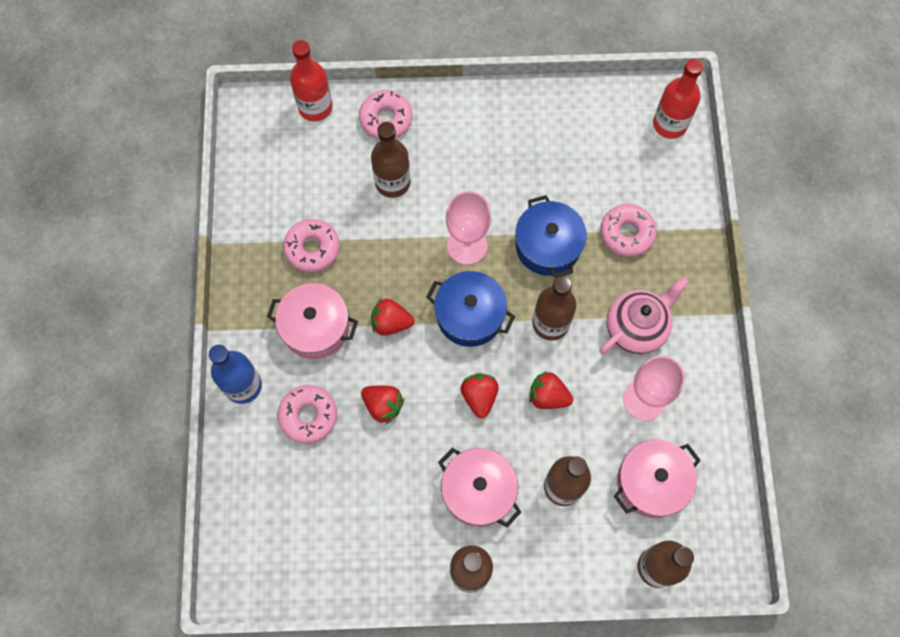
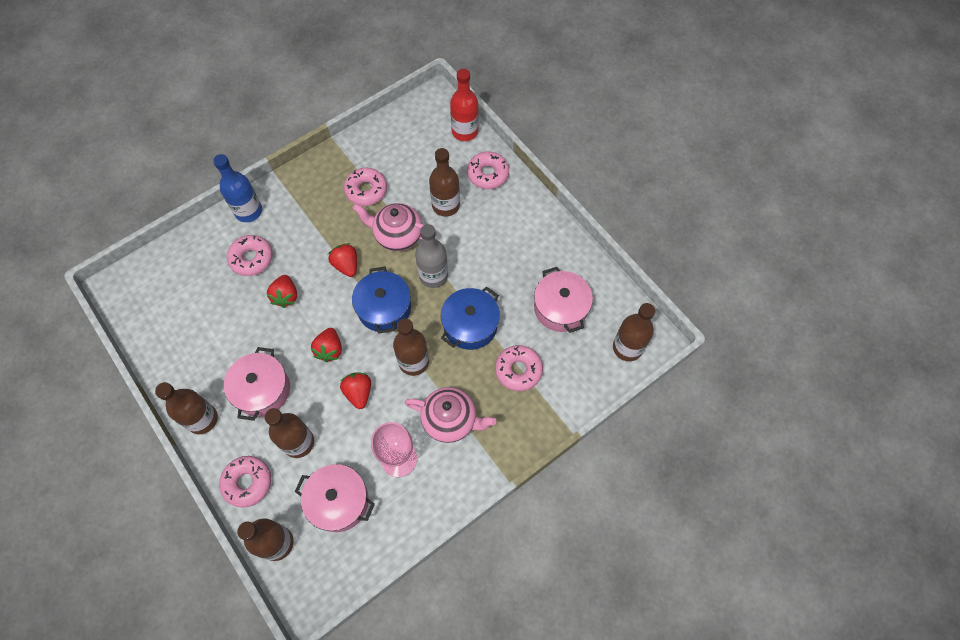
camera: 55 degrees right, 5 degrees down
pink pot [267,283,358,359] -> pink pot moved to [534,267,593,333]
pink goblet [446,191,491,265] -> grey bottle [415,224,448,288]
red strawberry [461,373,499,418] -> red strawberry turned 135 degrees clockwise [311,328,342,362]
red bottle [653,59,703,139] -> brown bottle [613,303,655,361]
none -> pink donut [219,456,271,508]
none -> pink teapot [352,203,436,251]

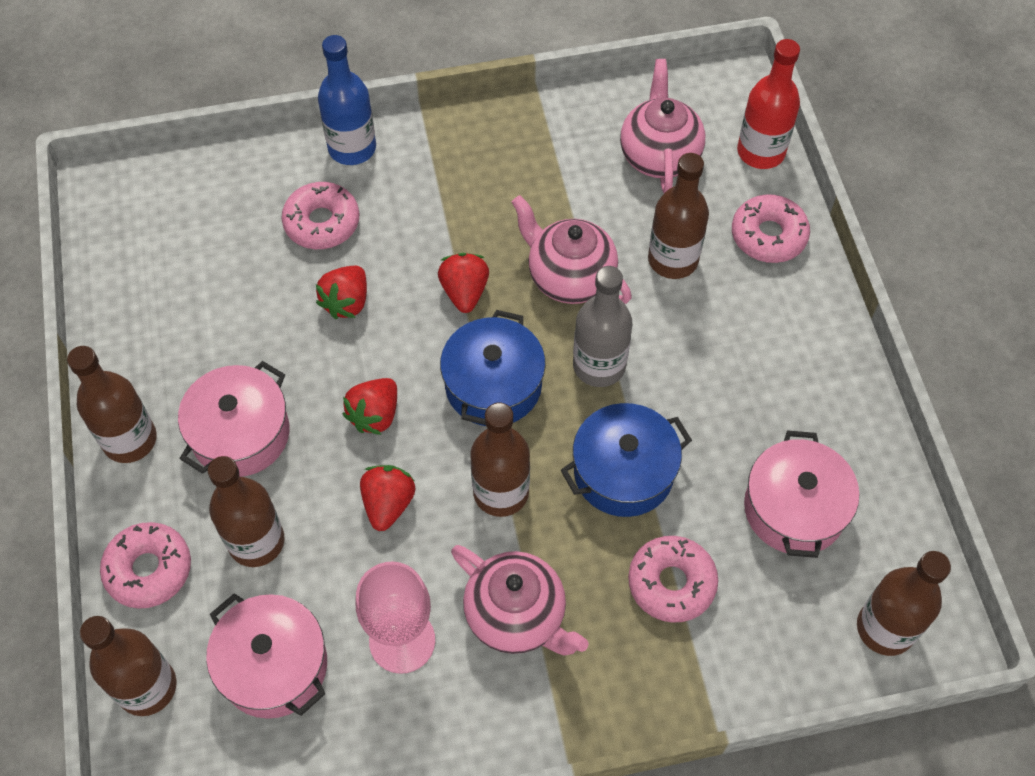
camera: 25 degrees right, 5 degrees down
pink donut [344,168,387,206] -> none
none -> pink teapot [620,59,705,193]

